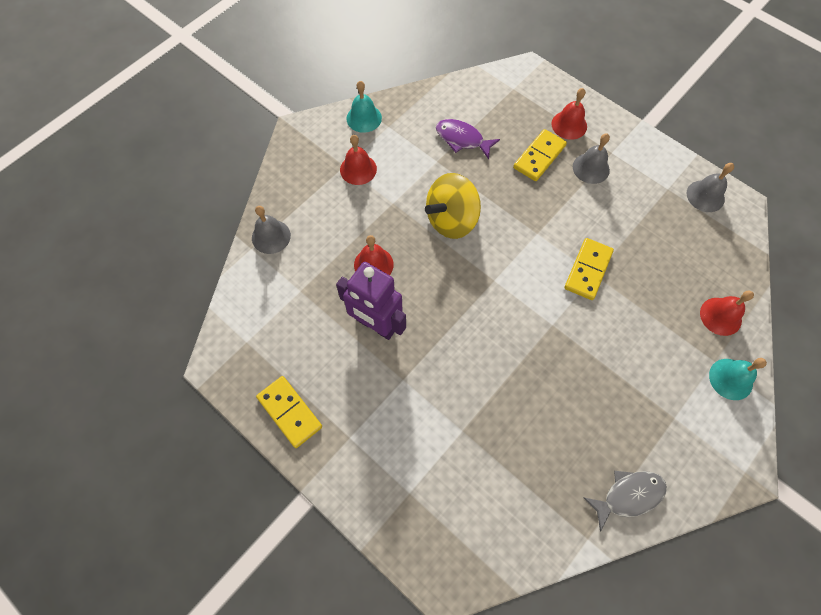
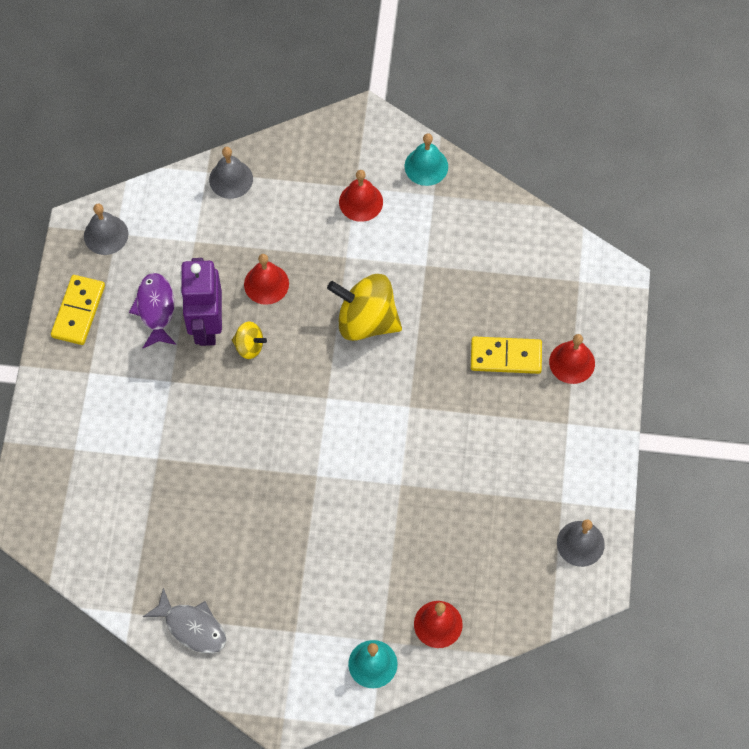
camera: 55 degrees right, 0 degrees up
purple fish [436,119,500,159] -> purple fish moved to [129,273,176,348]
yellow domino [564,238,614,300] -> none
grey bell [573,134,610,184] -> grey bell moved to [84,204,129,255]
none -> yellow spinning top [232,322,267,359]

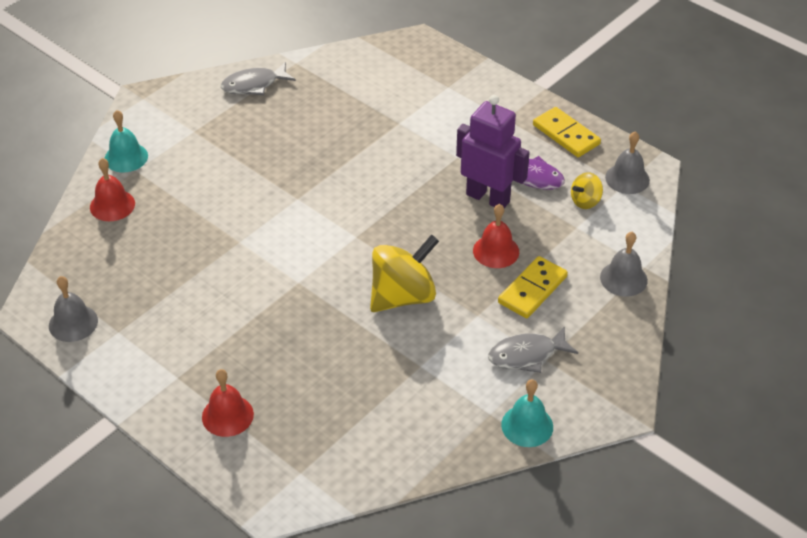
camera: 125 degrees right, 20 degrees down
yellow spinning top [232,322,267,359] -> yellow spinning top moved to [571,172,603,209]
red bell [339,170,383,222] -> grey fish [488,326,578,373]
yellow domino [471,336,542,374] -> yellow domino moved to [498,256,568,318]

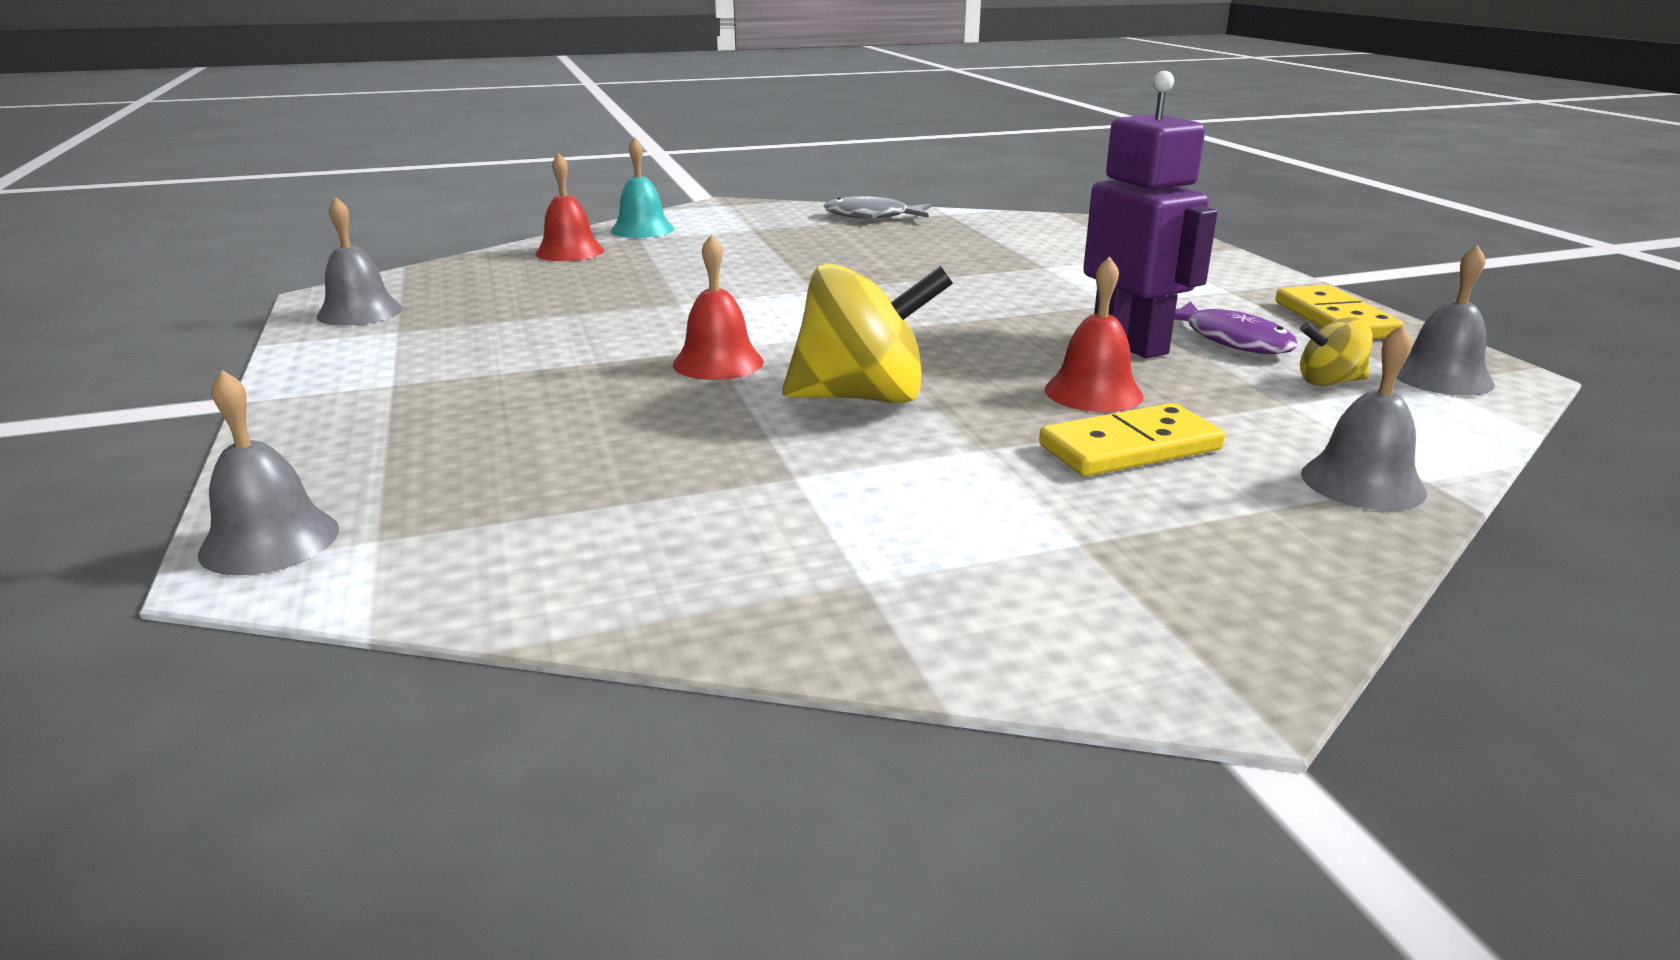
camera: 30 degrees right, 20 degrees down
red bell [202,369,254,437] -> red bell moved to [673,234,764,380]
grey fish [488,326,578,373] -> none
turquoise bell [501,379,553,447] -> none
none -> grey bell [198,370,339,576]

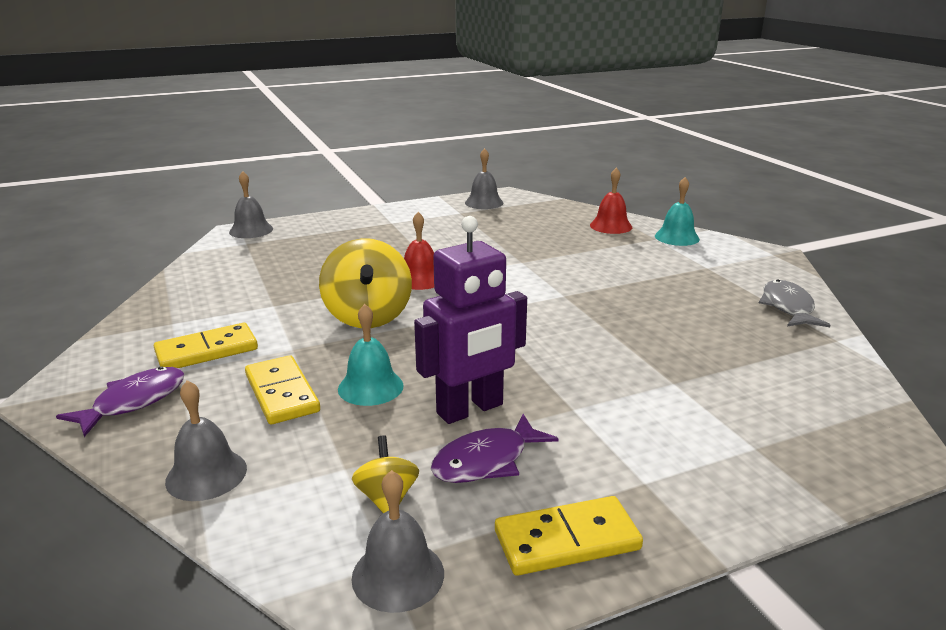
camera: 85 degrees right, 0 degrees up
red bell [1045,256,1144,412] -> turquoise bell [338,304,404,406]
none -> purple fish [56,366,185,437]
none -> yellow domino [154,323,258,368]

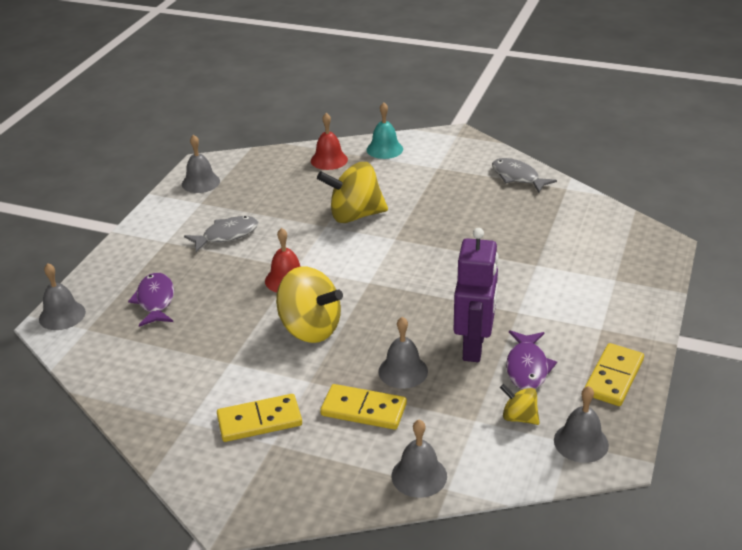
camera: 45 degrees left, 10 degrees up
purple fish [56,366,185,437] -> purple fish moved to [128,273,174,327]
yellow domino [154,323,258,368] -> yellow domino turned 60 degrees clockwise [217,394,302,442]
turquoise bell [338,304,404,406] -> grey bell [378,317,428,389]
none -> grey fish [184,216,259,252]
none -> yellow spinning top [317,162,388,223]

